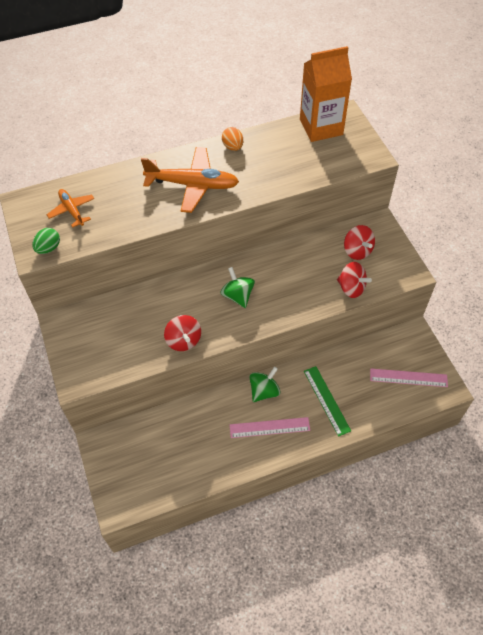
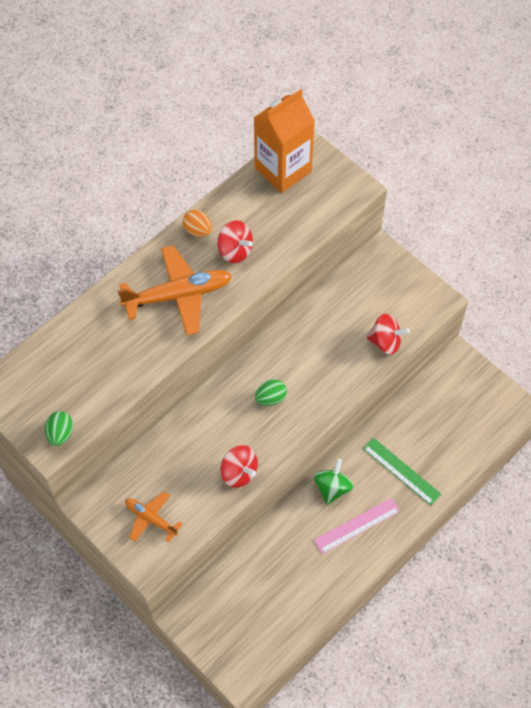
camera: 25 degrees left, 5 degrees up
orange plane [46,189,95,228] -> orange plane moved to [125,491,183,543]
green spinning top [220,267,255,308] -> green egg [255,379,287,406]
red spinning top [344,225,375,260] -> red spinning top moved to [218,220,253,263]
pink ruler [370,368,448,387] -> none

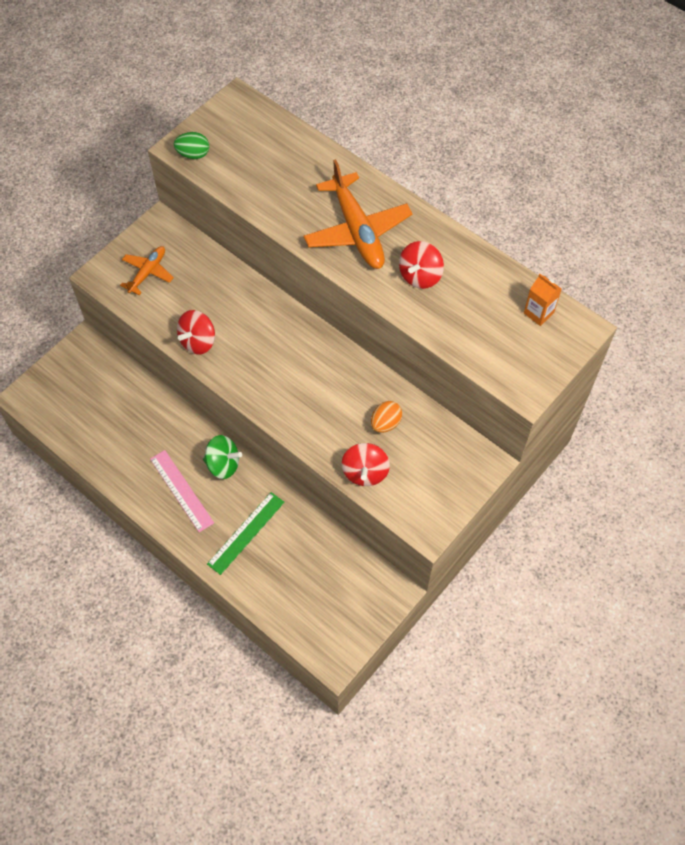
camera: 85 degrees right, 0 degrees up
orange egg [183,210,212,237] -> orange egg moved to [371,401,402,433]
orange carton [254,89,315,193] -> orange carton [524,274,562,326], size x0.45
green egg [255,379,287,406] -> none

